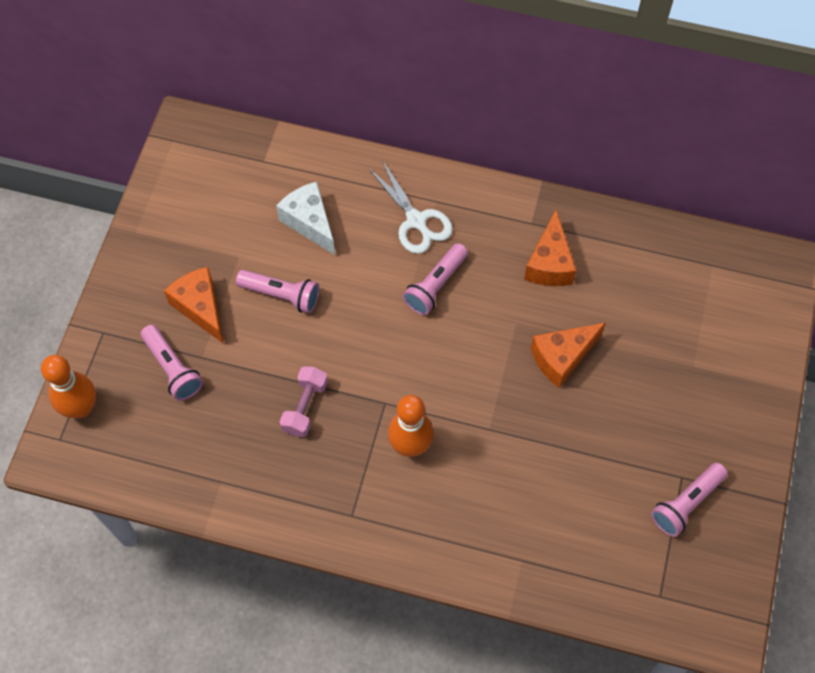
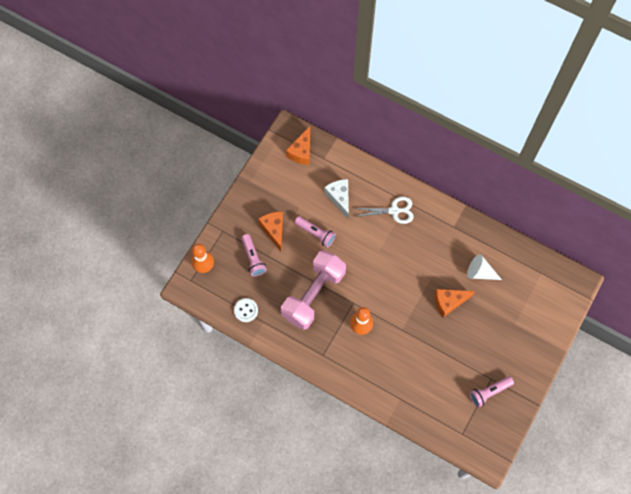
camera: 15 degrees right, 5 degrees up
pink dumbbell [279,366,328,437] -> pink dumbbell [281,250,346,330], size x2.23
white scissors [368,160,453,254] -> white scissors turned 75 degrees counterclockwise [354,197,414,224]
pink flashlight [403,243,468,315] -> none
orange cheese [524,210,576,286] -> orange cheese moved to [286,126,310,165]
none -> white button [234,298,258,322]
none -> white cone [467,254,502,280]

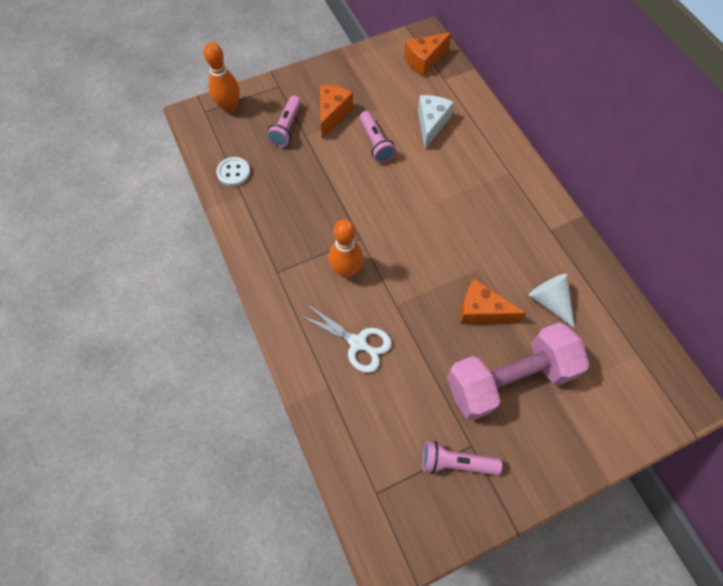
camera: 35 degrees right, 5 degrees down
pink dumbbell [281,250,346,330] -> pink dumbbell moved to [447,322,589,421]
white scissors [354,197,414,224] -> white scissors moved to [299,304,392,373]

